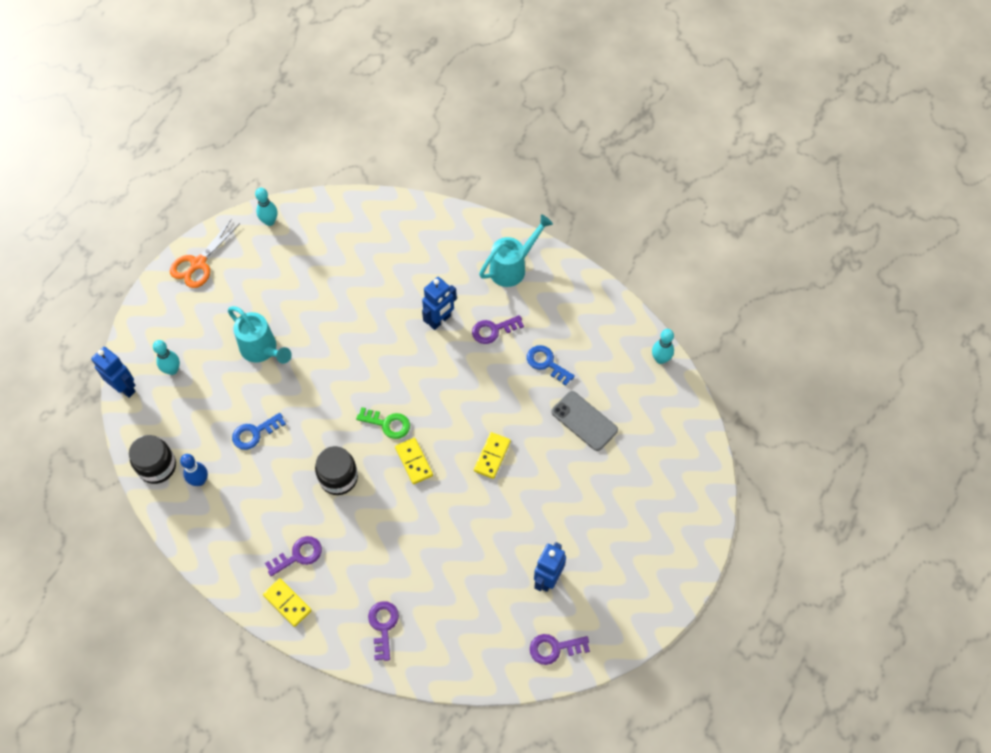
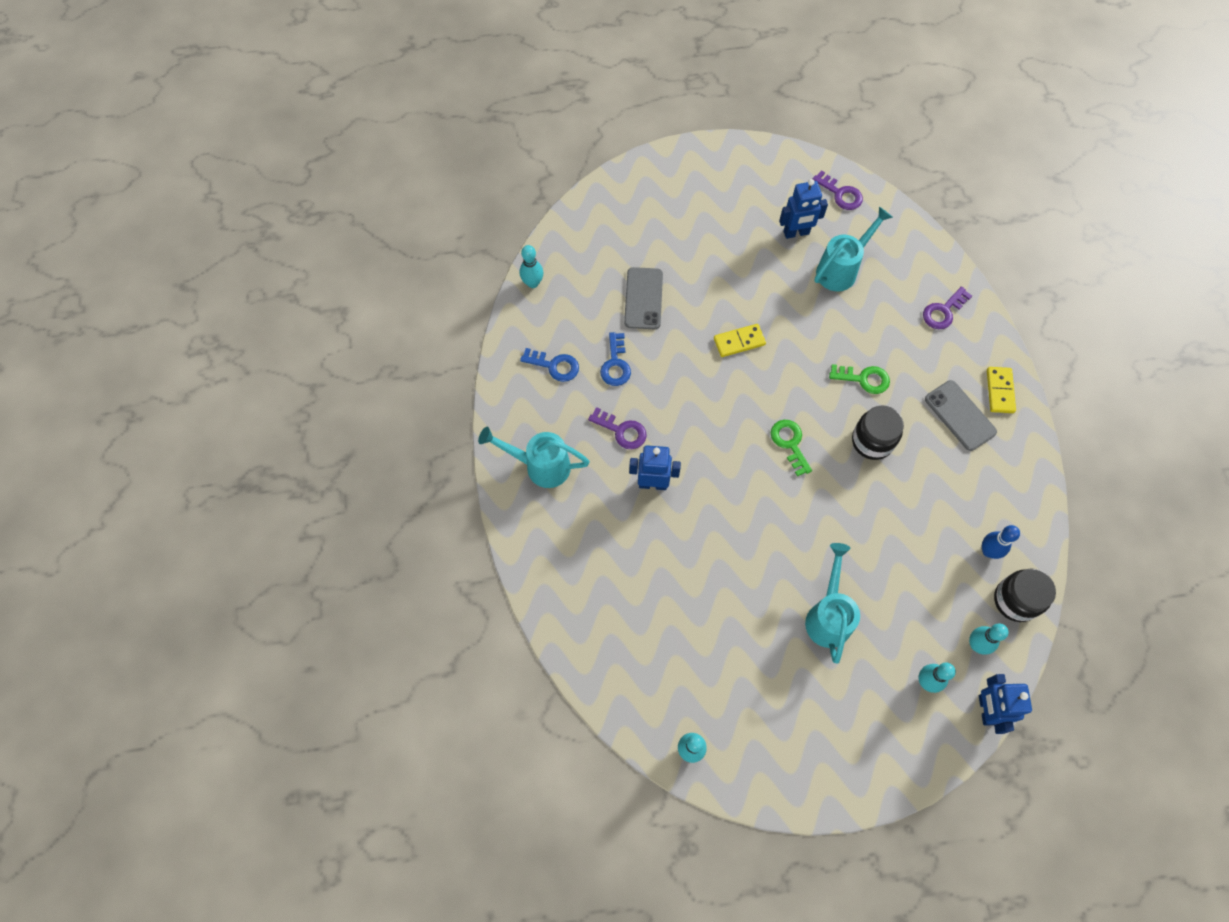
camera: 130 degrees left, 5 degrees up
orange scissors [170,219,240,288] -> none
blue key [232,413,286,450] -> blue key moved to [520,348,579,382]
purple key [265,536,322,576] -> grey phone [925,380,997,451]
yellow domino [395,438,433,484] -> none
none -> turquoise watering can [814,207,893,291]
none -> green key [829,364,890,394]
none -> turquoise bowling pin [969,623,1009,654]

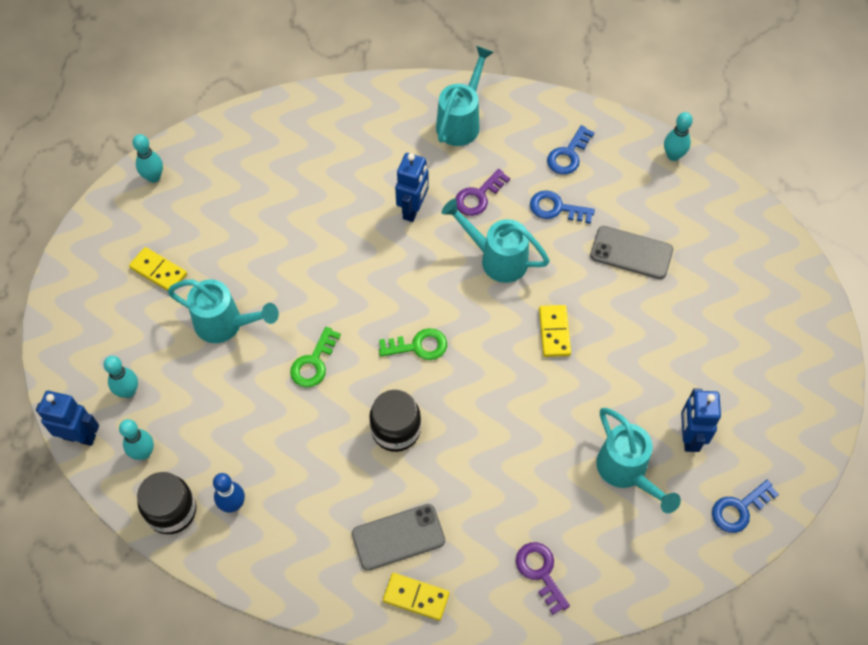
camera: 105 degrees right, 5 degrees down
purple key [813,170,863,210] -> blue key [712,480,779,533]
green key [829,364,890,394] -> green key moved to [290,327,341,387]
none -> yellow domino [129,247,187,291]
none -> turquoise watering can [442,199,550,283]

